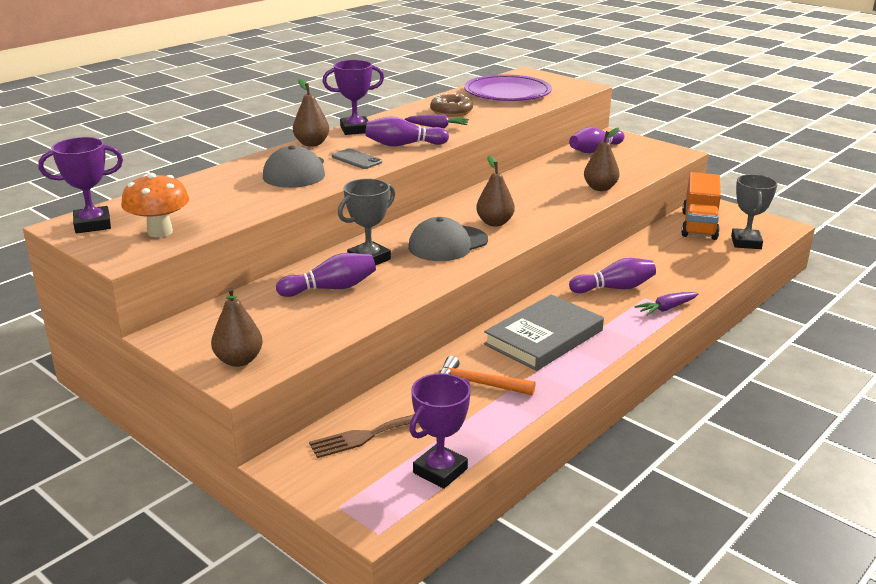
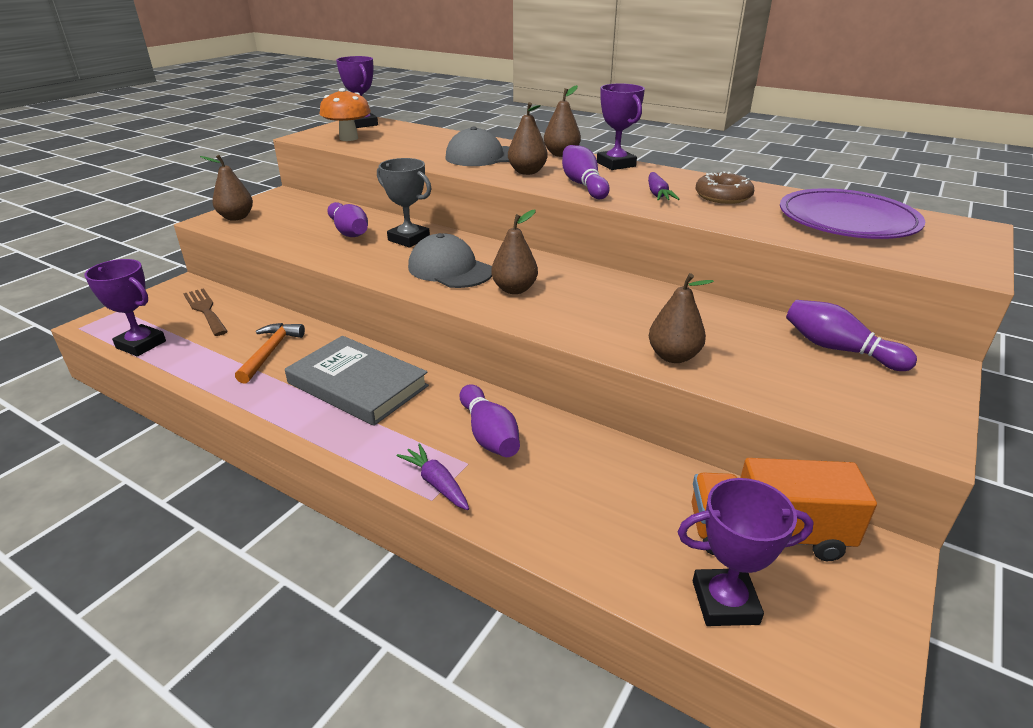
camera: 80 degrees right, 5 degrees up
grey phone [332,149,382,169] -> brown pear [508,102,548,175]
grey trophy [731,174,778,249] -> purple trophy [678,478,814,626]

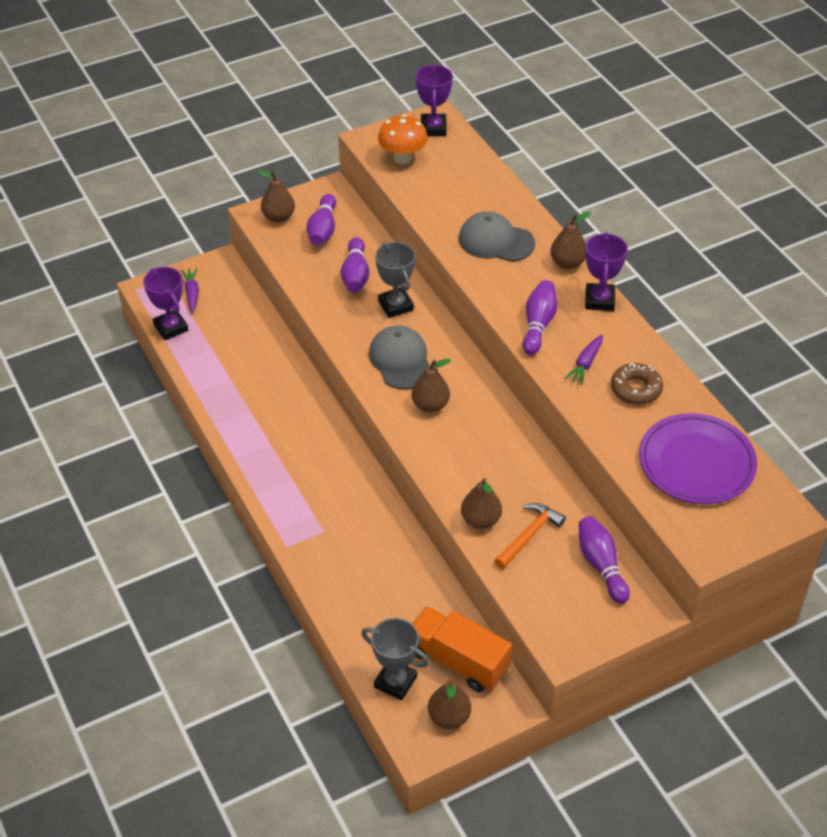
camera: 30 degrees right, 15 degrees up
brown fork [183,288,228,336] -> none
orange hammer [235,323,305,384] -> orange hammer moved to [494,503,566,569]
grey book [285,336,429,426] -> none
purple carrot [397,443,469,510] -> purple carrot moved to [181,268,199,313]
purple bowling pin [460,384,520,457] -> purple bowling pin moved to [307,194,336,246]
brown pear [508,102,548,175] -> brown pear moved to [428,680,471,729]
purple trophy [678,478,814,626] -> grey trophy [361,618,429,700]

